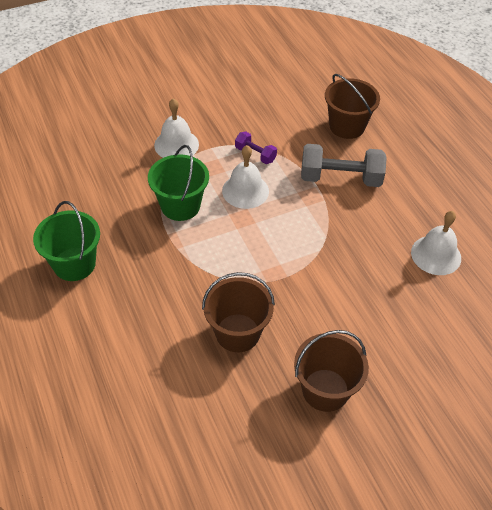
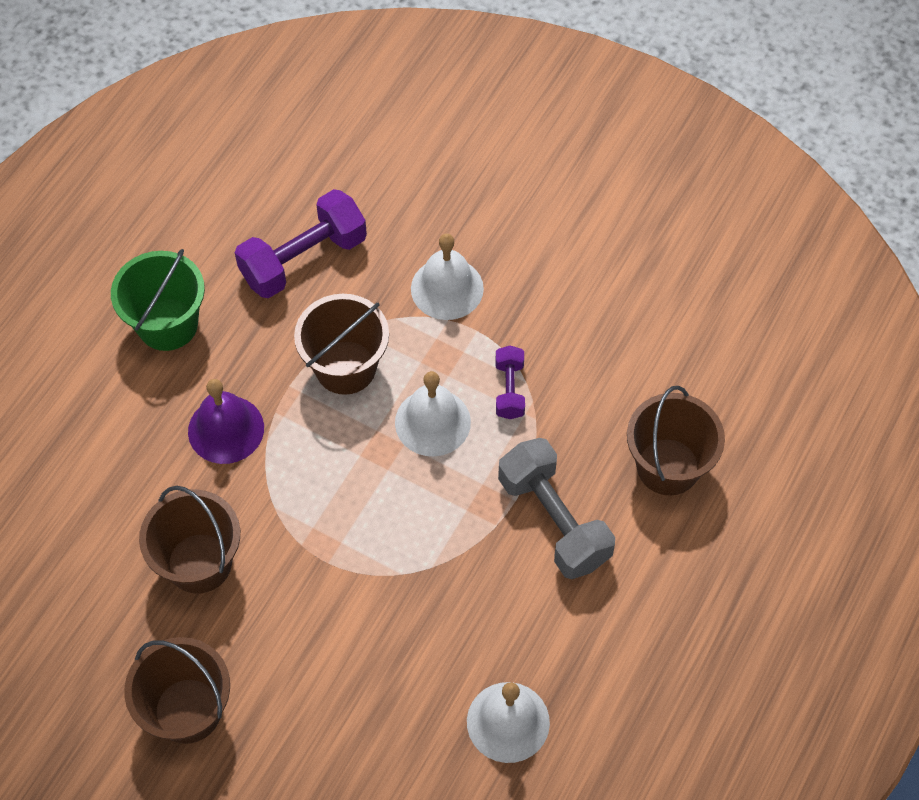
camera: 55 degrees right, 10 degrees up
green bucket [148,145,209,221] -> brown bucket [294,294,389,395]
none -> purple bell [188,379,264,464]
none -> purple dumbbell [235,189,367,298]

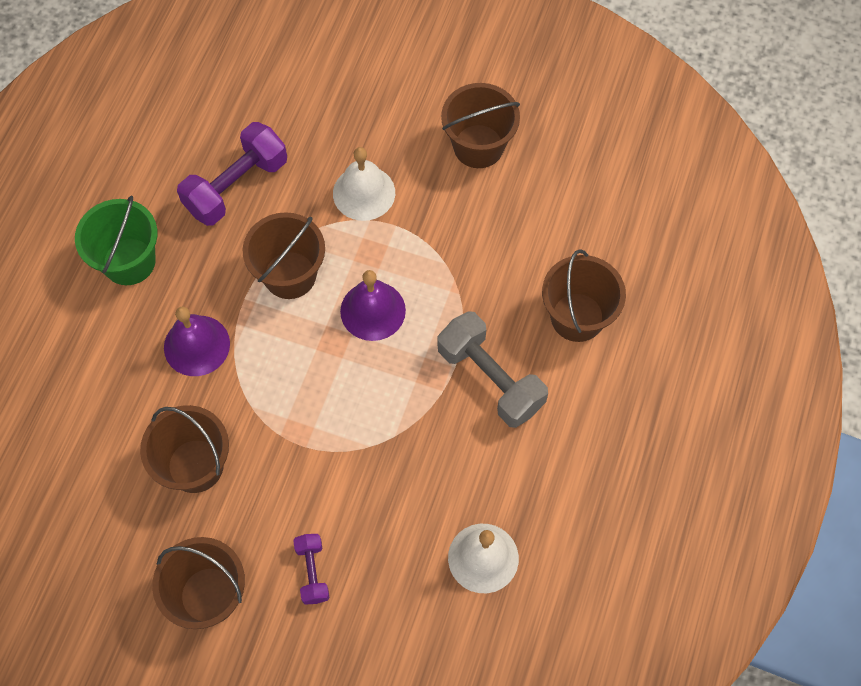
camera: 10 degrees left, 5 degrees up
white bell [395,371,471,457] -> purple bell [340,270,406,341]
purple dumbbell [496,346,525,419] -> purple dumbbell moved to [293,534,329,605]
none -> brown bucket [441,83,520,168]

